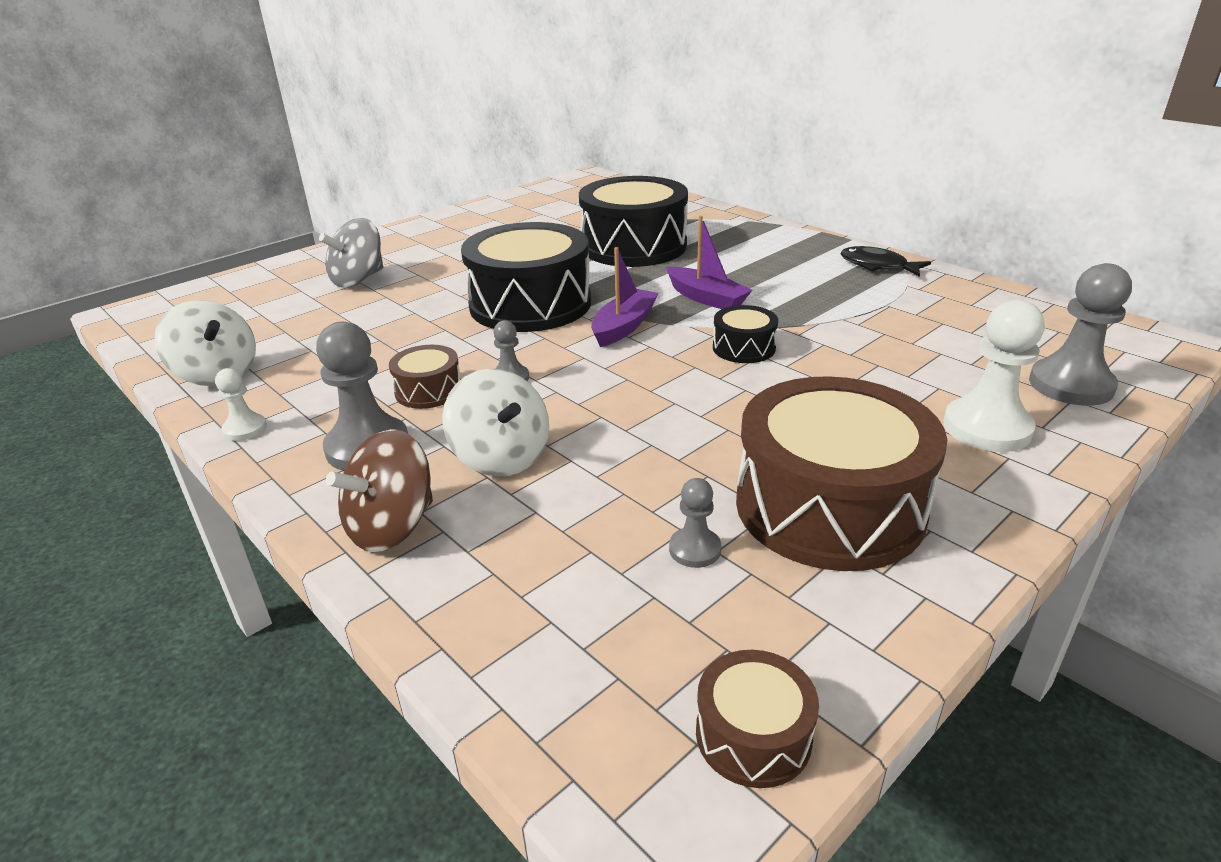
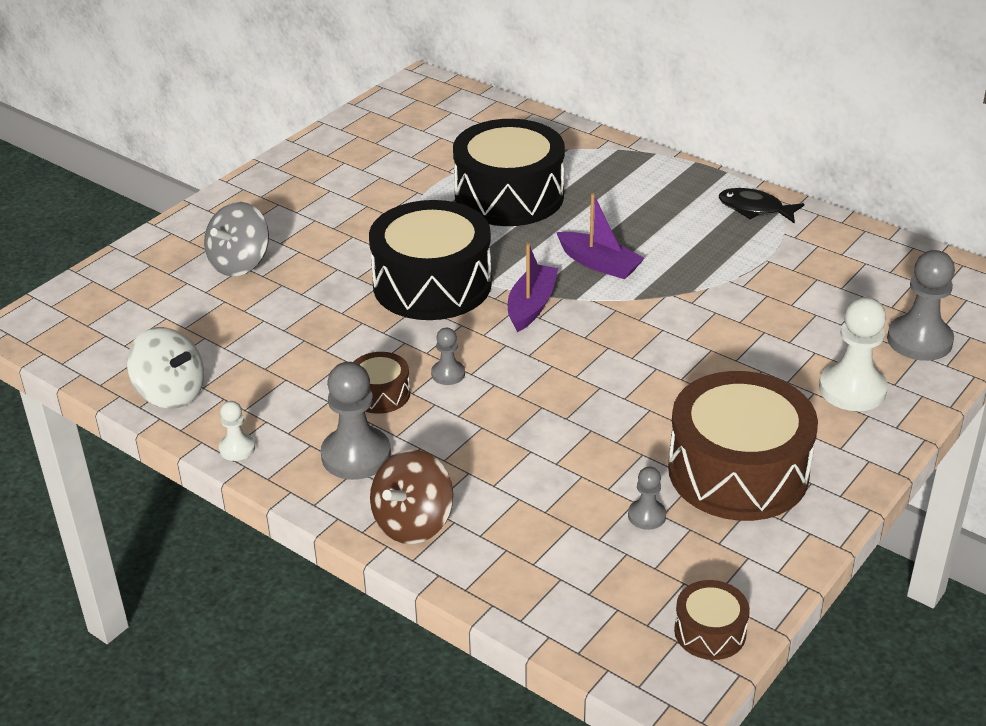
camera: 10 degrees left, 5 degrees up
white spinning top [442,369,549,477] -> none
black drum [713,305,778,363] -> none

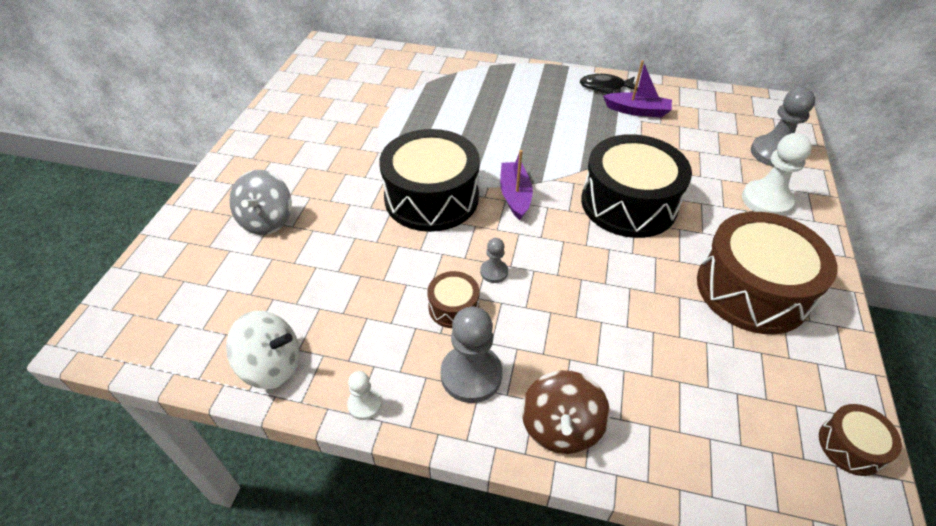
camera: 25 degrees left, 10 degrees up
black drum [453,119,565,226] -> black drum moved to [581,134,692,238]
purple boat [556,193,645,279] -> purple boat moved to [603,60,672,117]
grey pawn [628,467,666,530] -> none

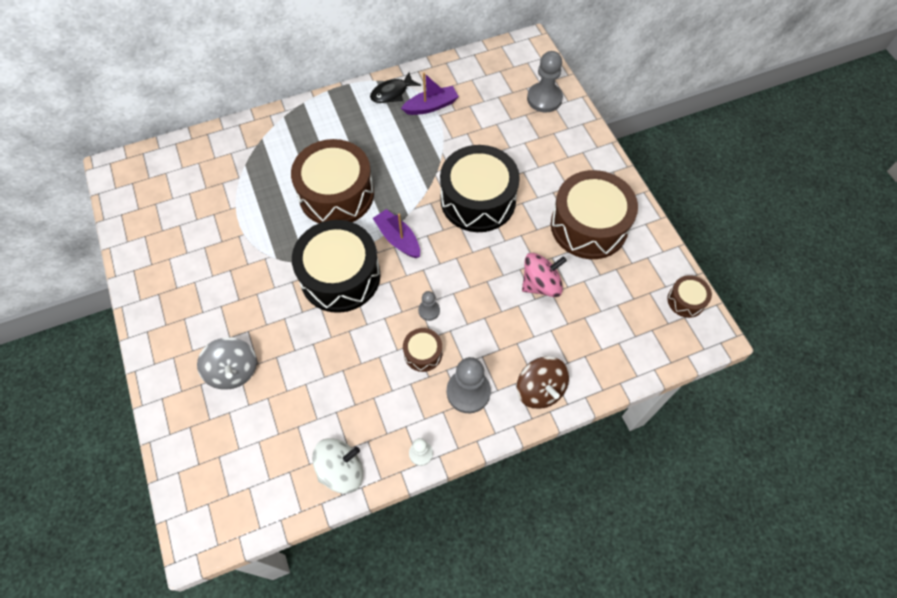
camera: 35 degrees left, 15 degrees up
white pawn [742,133,812,216] -> none
none -> brown drum [291,139,374,223]
none -> pink spinning top [522,253,567,297]

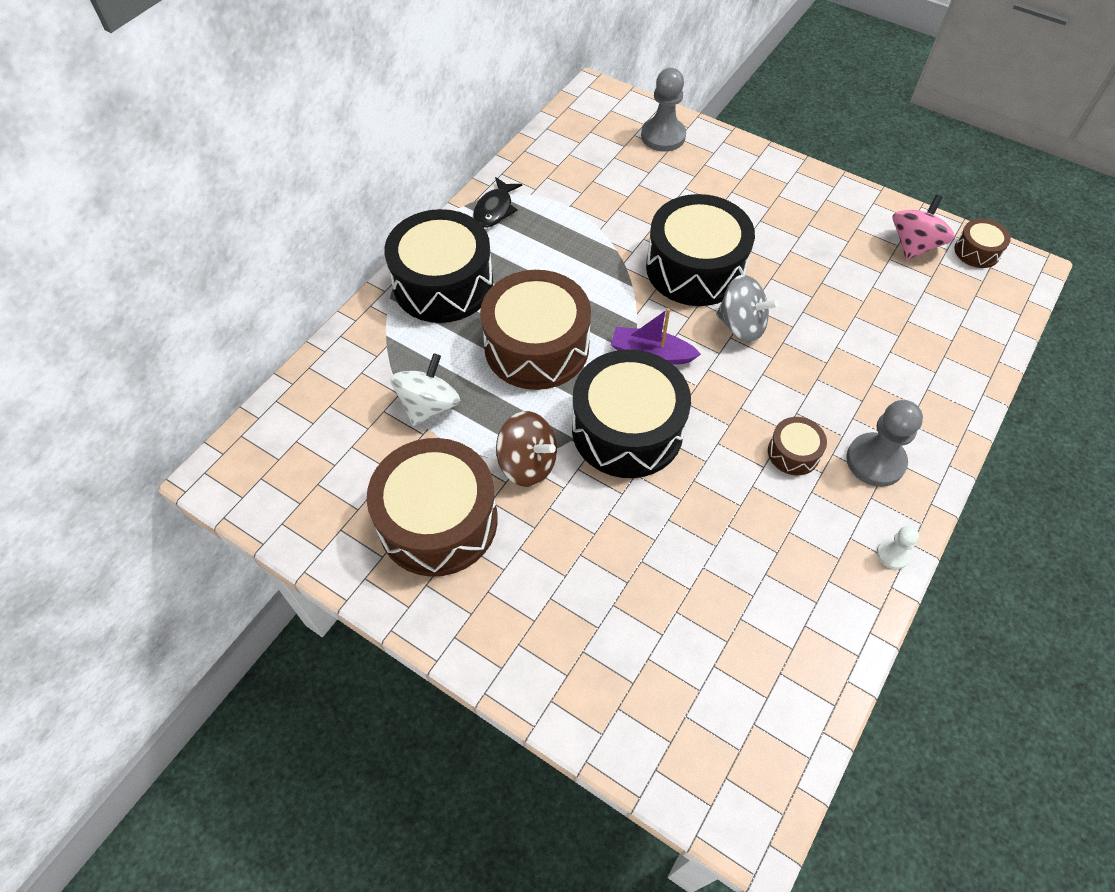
camera: 35 degrees left, 5 degrees down
grey spinning top [197,337,257,390] -> grey spinning top moved to [716,275,779,343]
white spinning top [312,438,363,494] -> white spinning top moved to [390,353,460,426]
purple boat [401,73,459,115] -> none
grey pawn [418,291,440,321] -> none
brown spinning top [517,356,569,409] -> brown spinning top moved to [496,411,557,487]
pink spinning top [522,253,567,297] -> pink spinning top moved to [892,195,955,260]
brown drum [551,170,638,259] -> brown drum moved to [367,438,498,577]
none -> black drum [385,209,493,323]

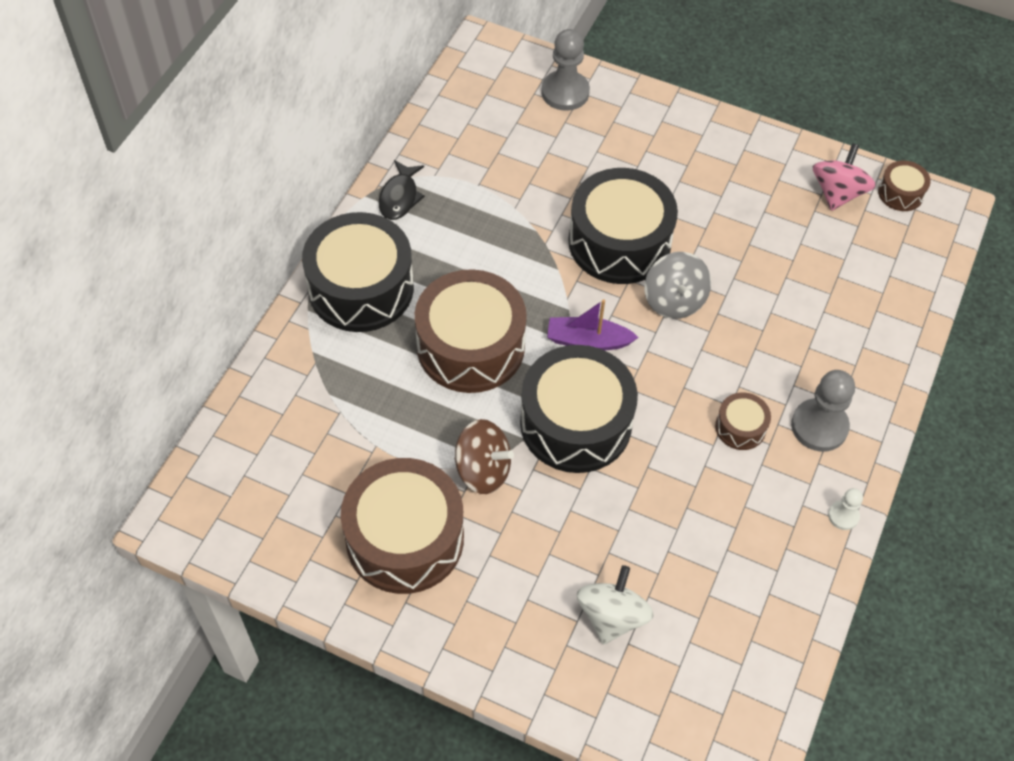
camera: 10 degrees left, 0 degrees up
white spinning top [390,353,460,426] -> white spinning top moved to [577,565,654,645]
grey spinning top [716,275,779,343] -> grey spinning top turned 60 degrees clockwise [644,252,711,319]

